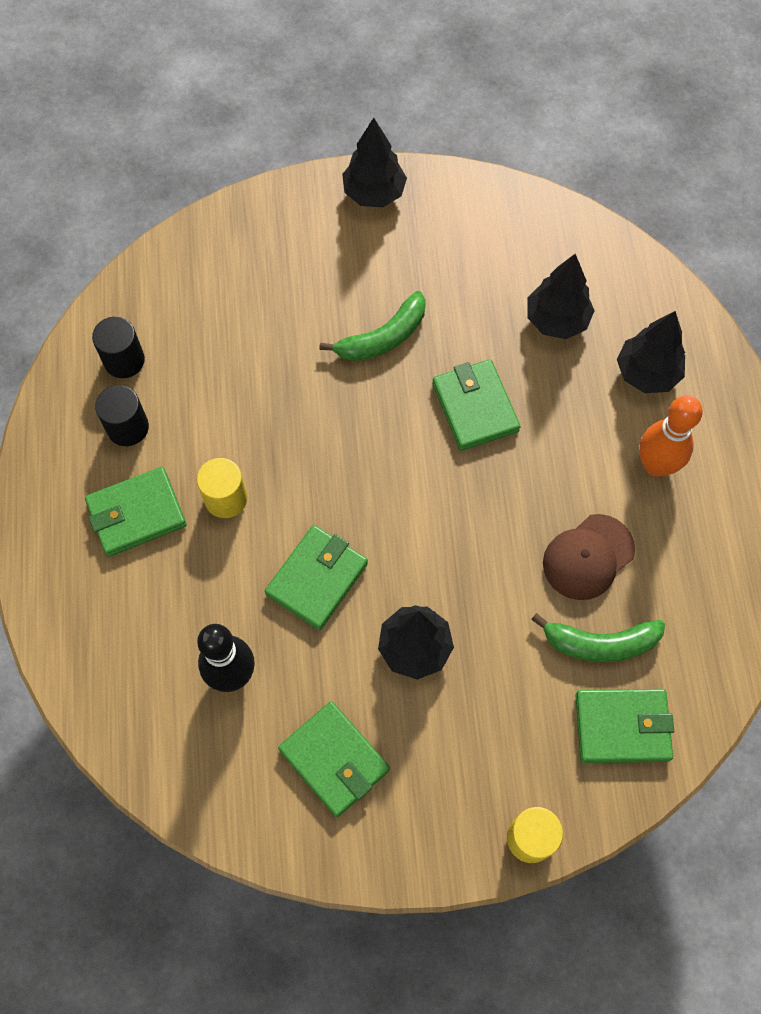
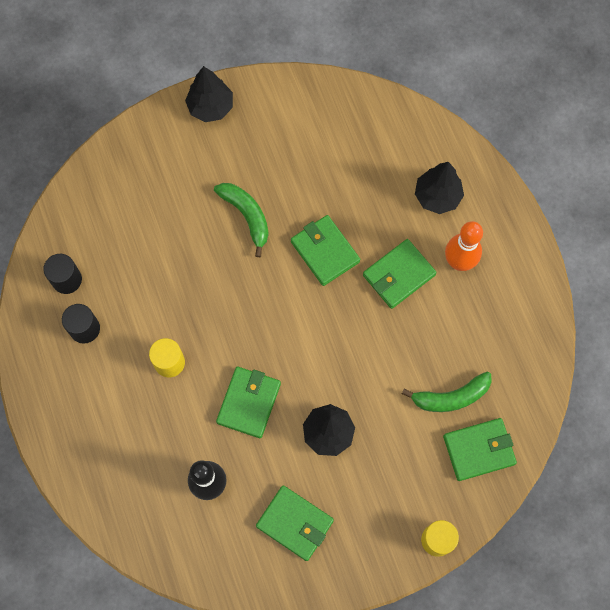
camera: 15 degrees left, 5 degrees up
green wallet [85,467,186,557] -> green wallet moved to [363,239,437,309]
green banana [319,291,426,361] -> green banana turned 75 degrees counterclockwise [214,183,269,257]
black tree [528,254,595,339] -> none
brown cap [543,514,635,600] -> none

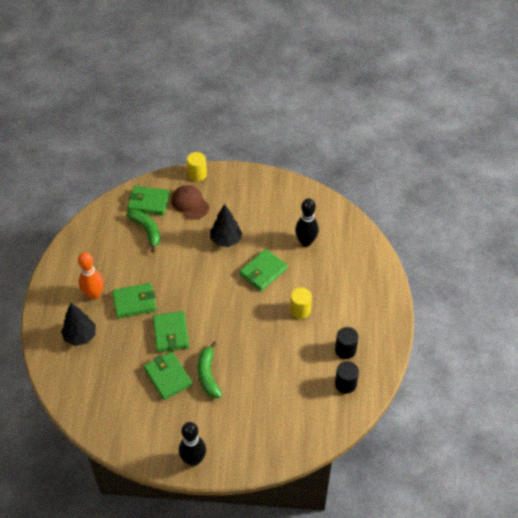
camera: 155 degrees left, 20 degrees down
black tree [185,66,233,122] -> black bowling pin [179,422,206,466]
green wallet [256,485,334,561] -> green wallet moved to [144,351,192,400]
green banana [402,372,492,412] -> green banana turned 45 degrees clockwise [126,210,160,252]
none -> brown cap [171,185,209,220]

